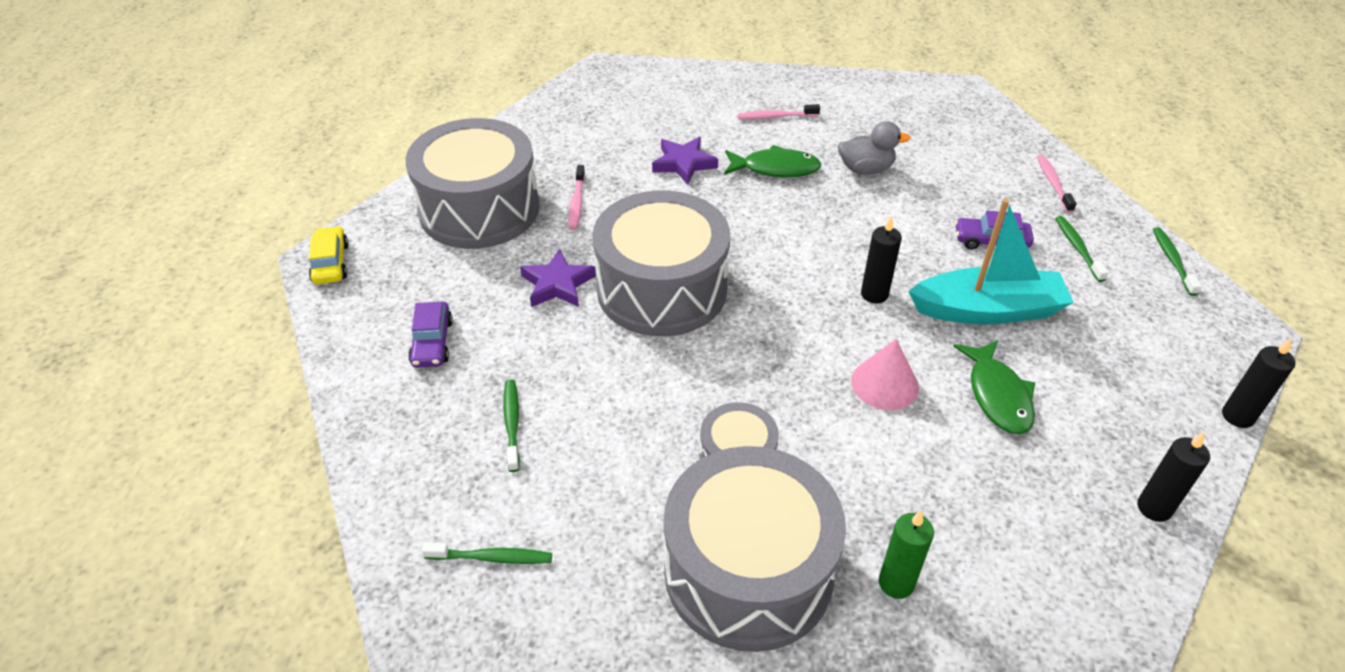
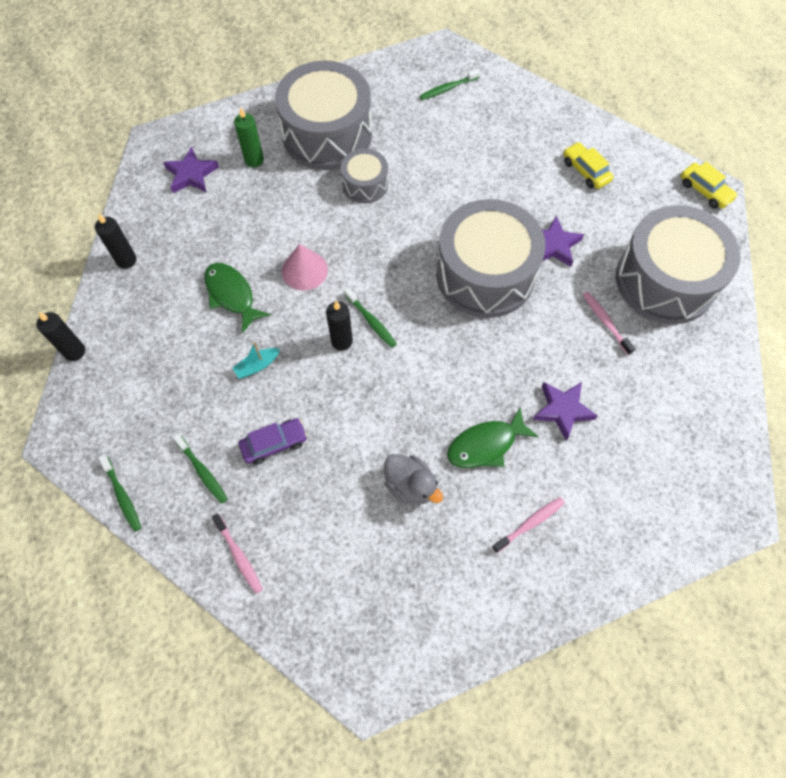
camera: 150 degrees right, 20 degrees up
purple car [408,302,453,368] -> yellow car [563,142,613,189]
green toothbrush [503,379,520,472] -> green toothbrush moved to [344,287,397,348]
grey duck [838,121,910,175] -> grey duck turned 105 degrees counterclockwise [384,454,443,505]
turquoise boat [908,199,1074,325] -> turquoise boat [232,342,280,379], size x0.41
none -> purple star [163,146,219,193]

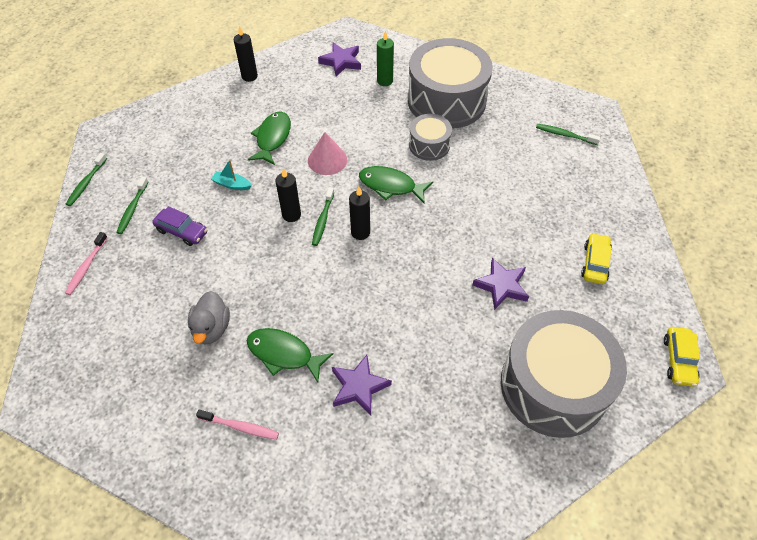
camera: 50 degrees right, 10 degrees down
black candle [36,312,85,361] -> black candle moved to [349,187,370,240]
grey drum [436,199,545,318] -> none
pink toothbrush [583,292,635,355] -> none
none -> green fish [359,166,433,203]

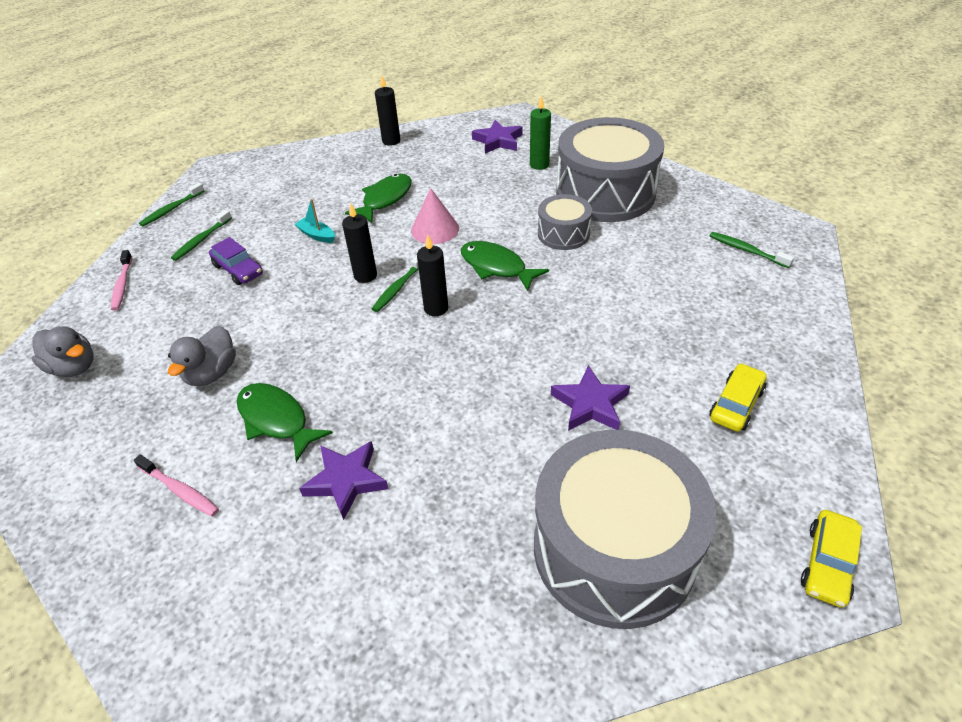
camera: 20 degrees right, 10 degrees down
pink toothbrush [65,232,108,295] -> pink toothbrush turned 45 degrees counterclockwise [111,250,132,311]
none -> grey duck [32,326,94,377]

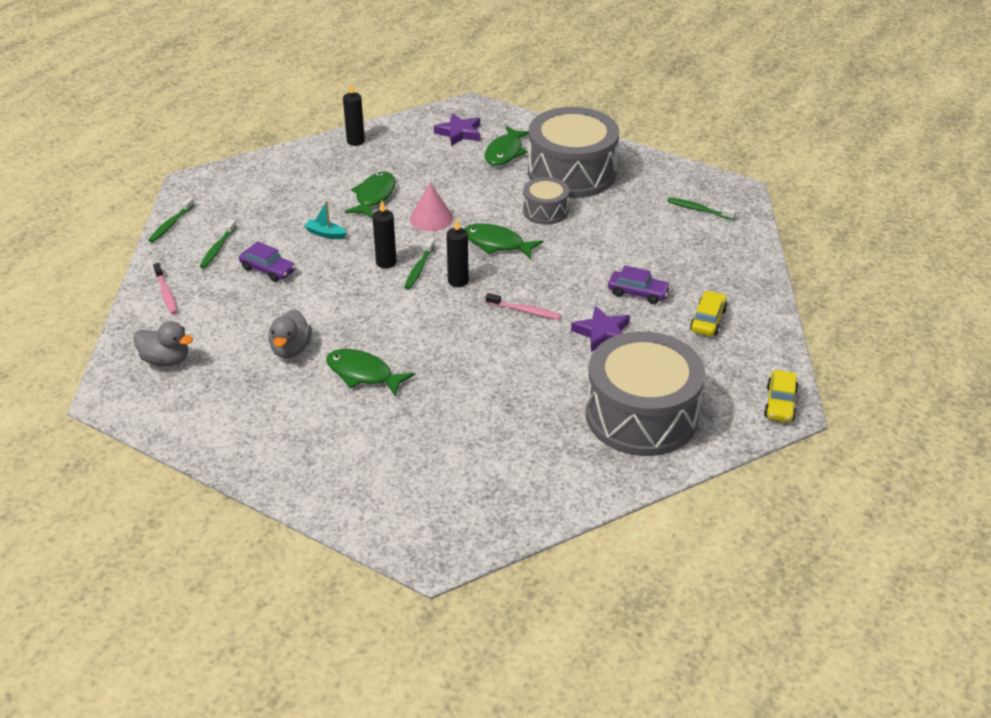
camera: 15 degrees left, 5 degrees down
pink toothbrush [134,455,219,517] -> pink toothbrush moved to [486,293,561,320]
purple star [299,441,388,520] -> none
green candle [530,96,551,170] -> green fish [485,126,529,166]
none -> purple car [608,266,671,304]

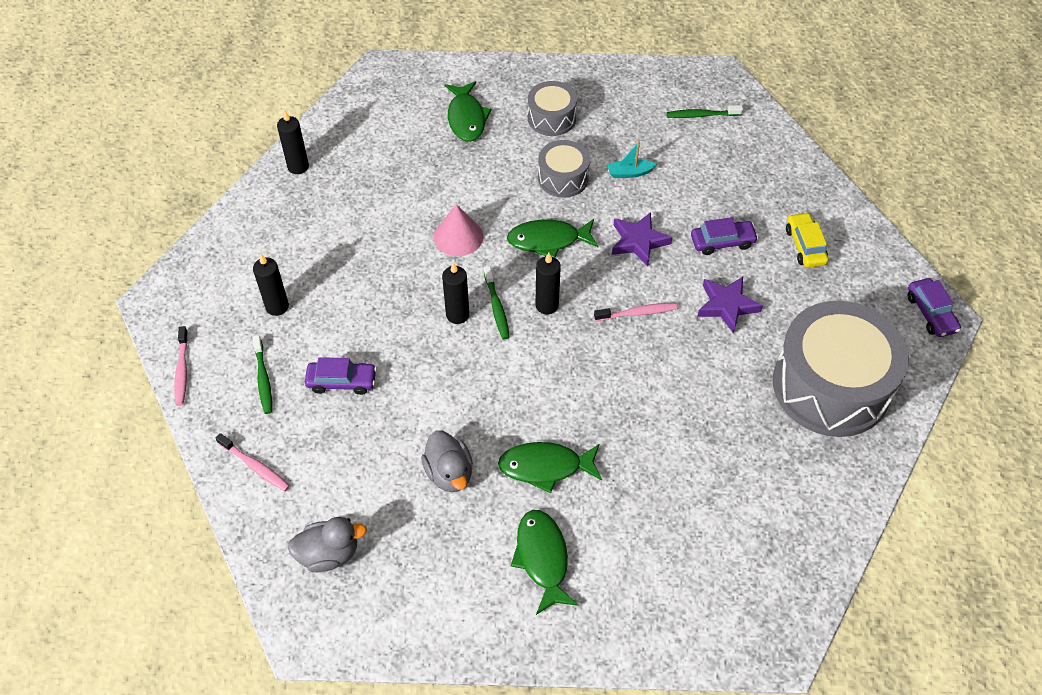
camera: 30 degrees left, 15 degrees up
green toothbrush [148,197,195,243] -> pink toothbrush [174,326,188,406]
turquoise boat [304,201,347,239] -> turquoise boat moved to [608,141,657,178]
green fish [345,172,396,218] -> green fish moved to [511,510,579,615]
purple star [434,113,480,146] -> purple star moved to [612,212,673,266]
grey drum [528,107,619,198] -> grey drum [528,81,577,136], size x0.49
yellow car [764,370,798,422] -> purple car [908,278,961,337]
none -> black candle [253,254,289,316]

